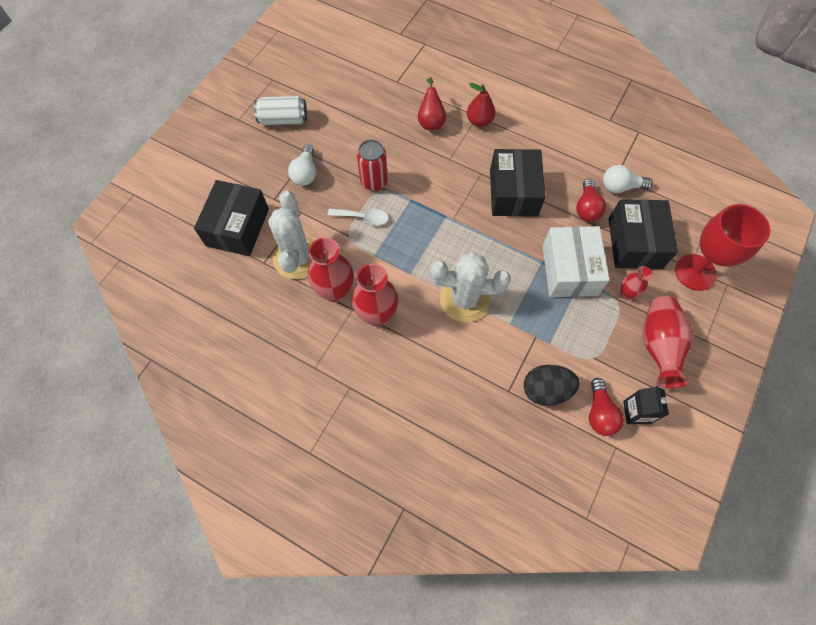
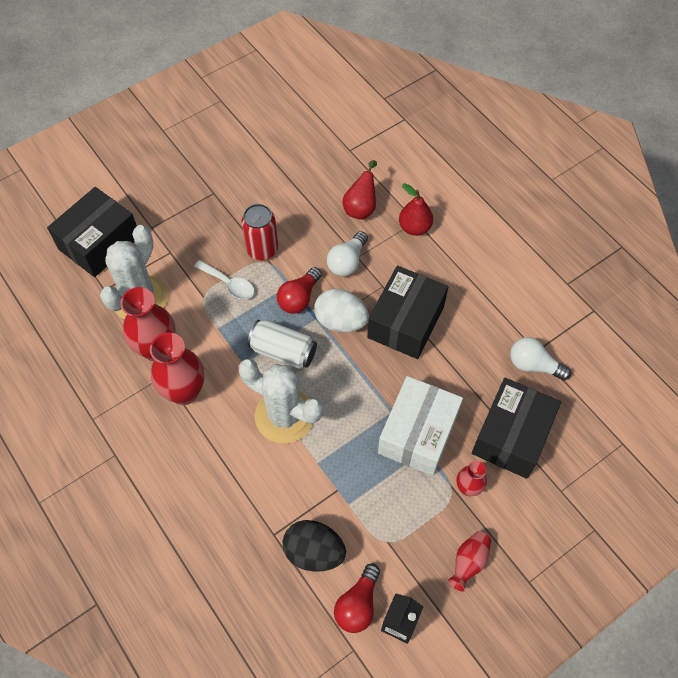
camera: 25 degrees right, 5 degrees down
white can [254,96,307,125] -> white can moved to [247,320,317,369]
white light bulb [288,145,316,186] -> white light bulb moved to [327,231,368,276]
red light bulb [576,179,606,222] -> red light bulb moved to [277,267,322,314]
red vase [642,296,693,388] -> red vase [448,531,491,592], size x0.55
red goblet [675,204,770,291] -> none
none -> white egg [314,289,369,332]

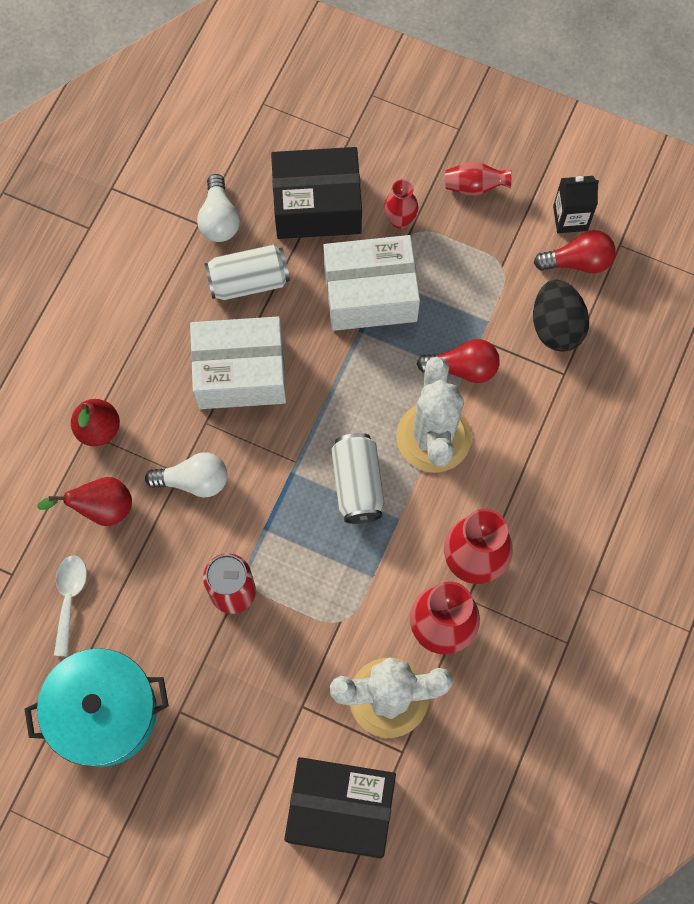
camera: 120 degrees left, 10 degrees up
white spoon [194,260,254,299] -> white spoon moved to [54,555,87,657]
red light bulb [277,267,322,314] -> red light bulb moved to [417,339,500,383]
white egg [314,289,369,332] -> none
black box [367,266,448,359] -> white box [190,317,286,409]
none -> turquoise pot [25,648,169,767]
none -> white can [204,245,290,300]

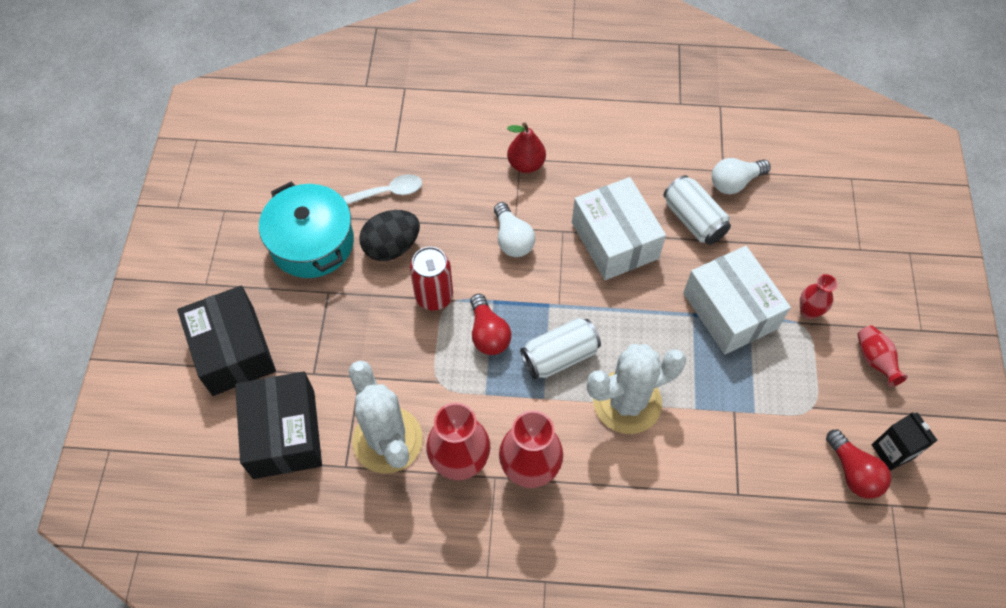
camera: 70 degrees right, 10 degrees down
red pear [37,477,132,526] -> none
black box [271,147,362,239] -> black box moved to [177,286,276,396]
red light bulb [417,339,500,383] -> red light bulb moved to [470,294,511,355]
black egg [533,279,589,352] -> black egg moved to [359,210,420,261]

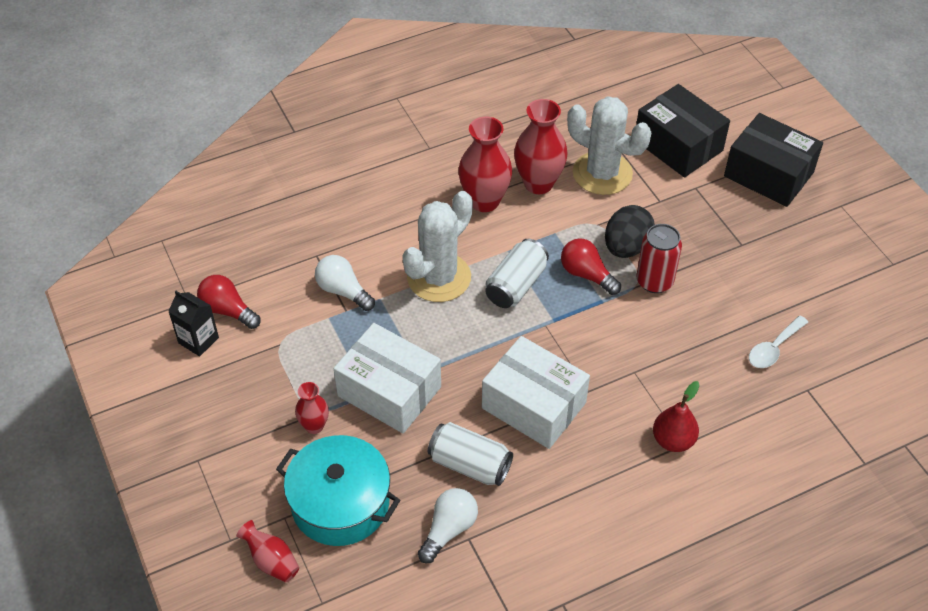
camera: 150 degrees right, 10 degrees down
turquoise pot [259,182,354,278] -> turquoise pot moved to [276,435,400,546]
black egg [359,210,420,261] -> black egg moved to [605,205,655,258]
white light bulb [494,202,535,257] -> white light bulb moved to [315,255,375,311]
red vase [857,325,908,387] -> red vase moved to [236,520,299,583]

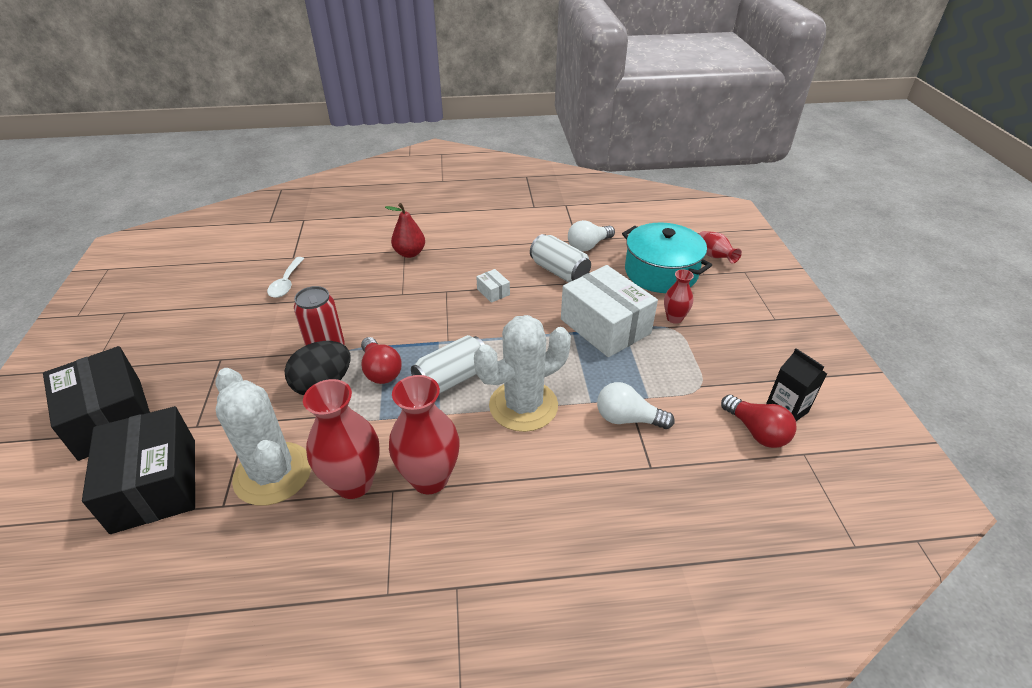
camera: 160 degrees left, 10 degrees down
white light bulb [315,255,375,311] -> white light bulb turned 135 degrees clockwise [597,382,675,429]
white box [482,336,590,449] -> white box [476,269,510,303], size x0.40
white spoon [749,316,808,368] -> white spoon turned 120 degrees clockwise [267,257,305,298]

